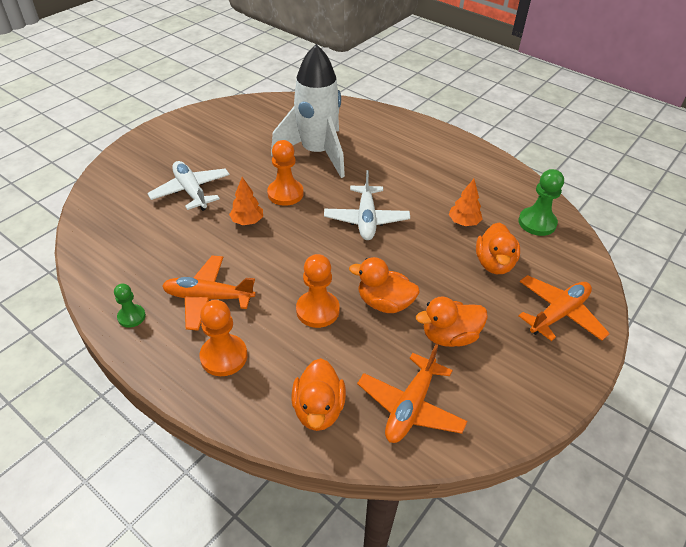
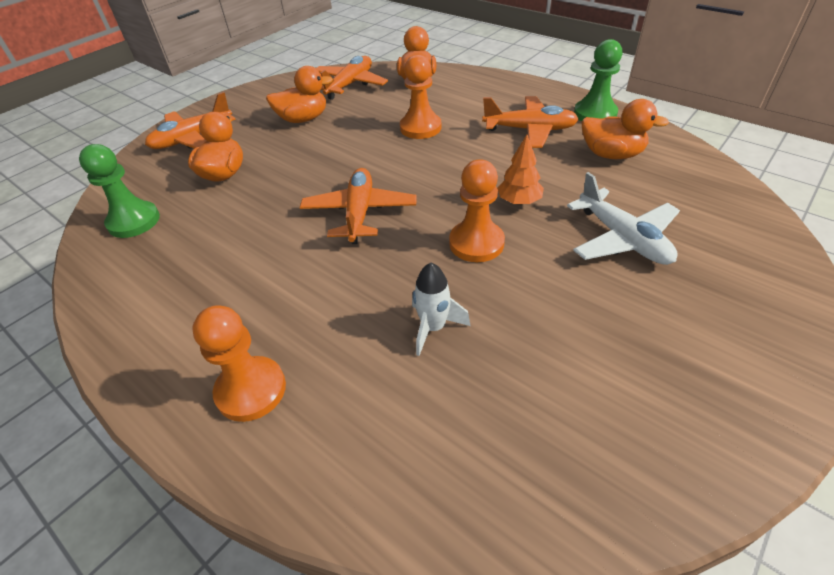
camera: 175 degrees left, 0 degrees up
green pawn [114,283,146,328] -> green pawn [574,39,622,121], size x1.65
orange pawn [199,300,247,376] -> orange pawn moved to [192,305,286,422]
white rocket [271,44,345,178] -> white rocket [412,263,471,356], size x0.42
white plane [324,170,410,240] -> orange plane [300,168,417,244]
orange duck [349,257,420,313] -> orange duck moved to [581,99,669,159]
orange tree [449,179,483,226] -> none

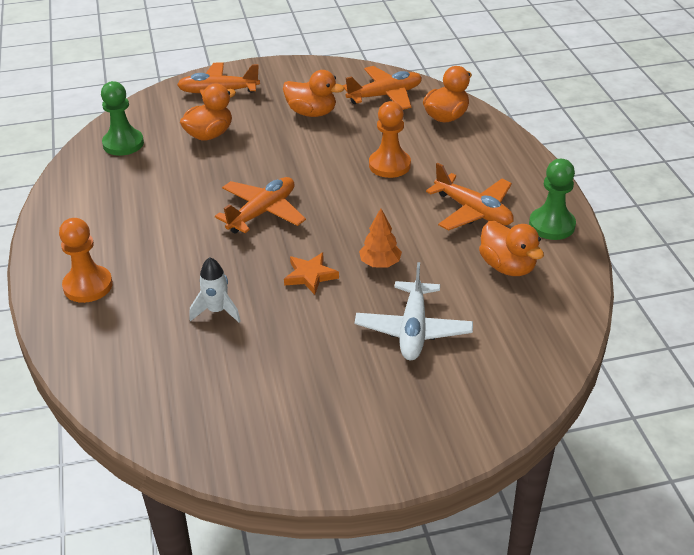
camera: 35 degrees right, 5 degrees down
orange pawn [449,159,505,262] -> orange star [284,253,339,295]

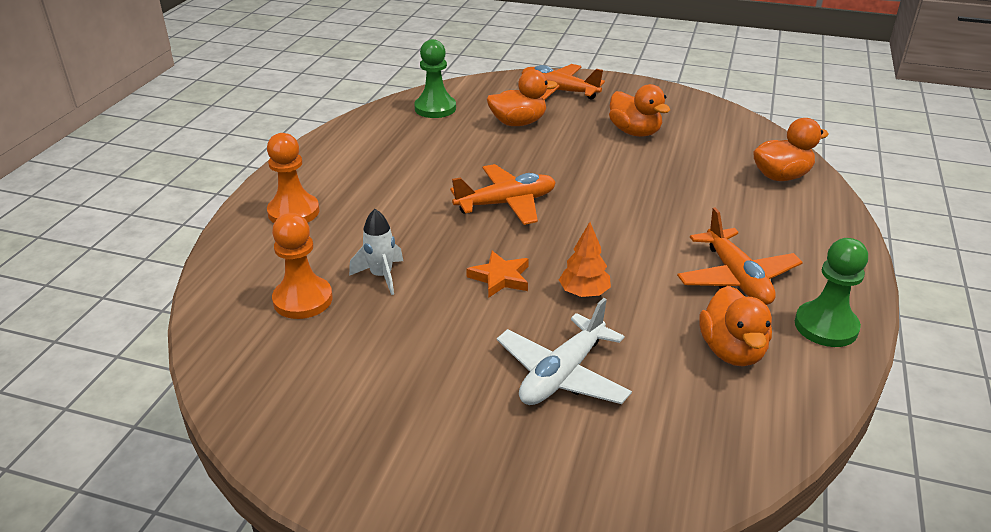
camera: 30 degrees right, 5 degrees down
orange plane [343,66,422,110] -> none
orange pawn [369,101,411,178] -> orange pawn moved to [272,213,333,319]

